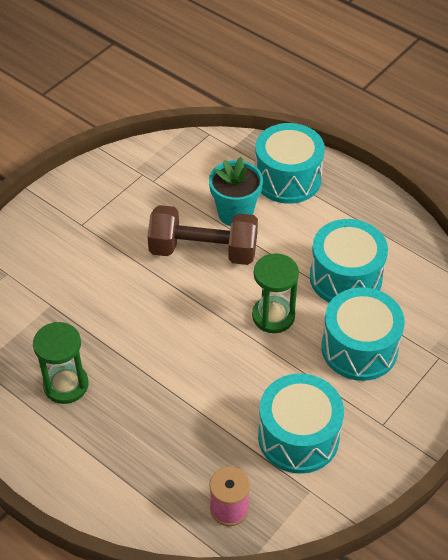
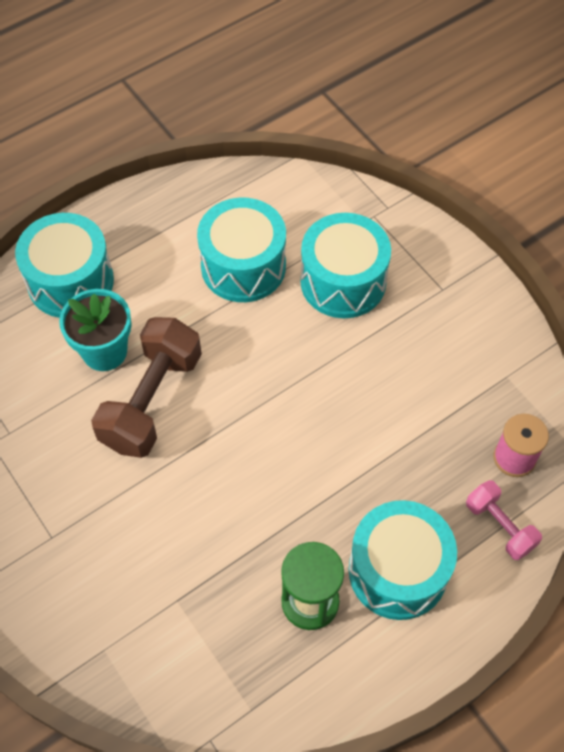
camera: 75 degrees left, 10 degrees up
green hourglass [252,253,299,333] -> none
turquoise drum [258,373,344,474] -> turquoise drum moved to [349,500,457,620]
none -> pink dumbbell [466,480,542,560]

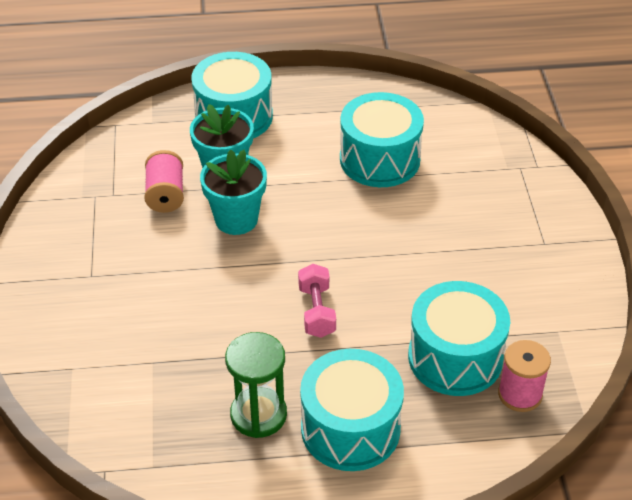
camera: 30 degrees right, 15 degrees down
brown dumbbell [91,317,202,458] -> turquoise flower pot [200,150,267,235]
turquoise drum [300,213,391,318] -> turquoise drum moved to [408,281,510,396]
pink dumbbell [466,480,542,560] -> pink dumbbell moved to [298,264,336,338]
none -> pink spool [144,150,184,213]

